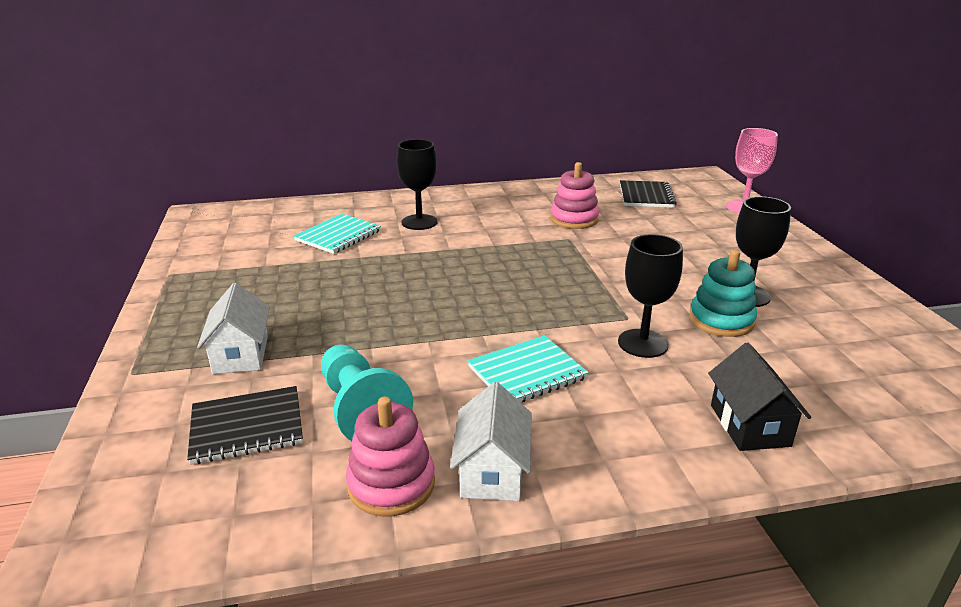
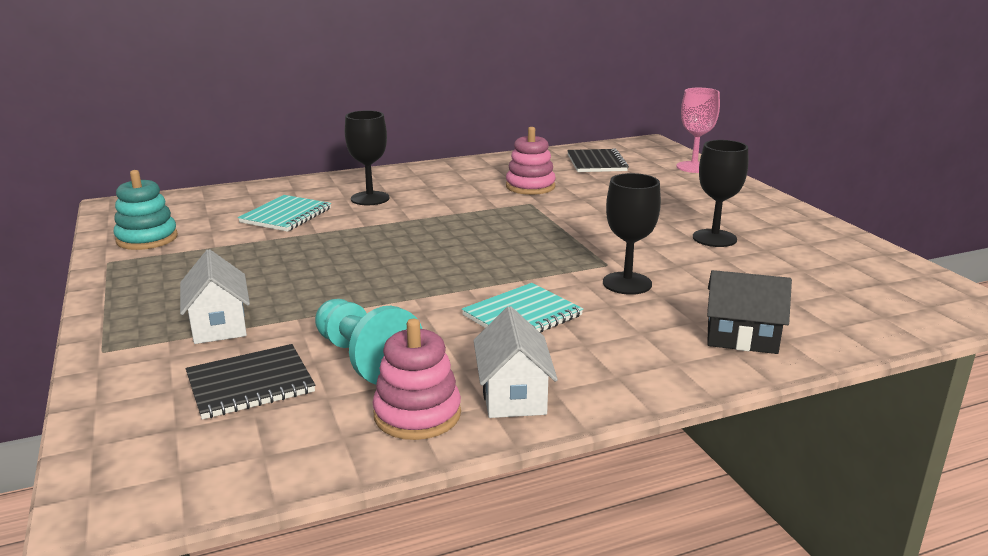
camera: 10 degrees left, 5 degrees down
turquoise stacking toy [689,250,757,337] -> turquoise stacking toy moved to [114,170,178,250]
black house [708,343,811,451] -> black house turned 60 degrees counterclockwise [707,270,792,354]

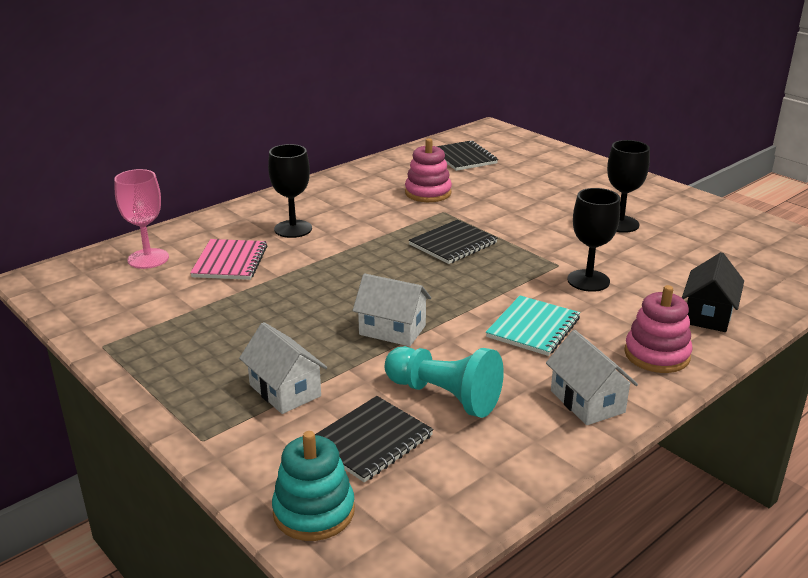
camera: 20 degrees left, 5 degrees up
turquoise stacking toy [114,170,178,250] -> turquoise stacking toy moved to [272,431,355,541]
turquoise notebook [238,195,331,232] -> pink notebook [190,239,267,280]
pink stacking toy [373,319,461,440] -> pink stacking toy moved to [624,285,693,373]
pink goblet [676,88,720,173] -> pink goblet moved to [114,169,169,269]
black house [707,270,792,354] -> black house turned 60 degrees counterclockwise [682,252,744,332]
none -> white house [353,273,431,346]
none -> black notebook [409,219,498,264]

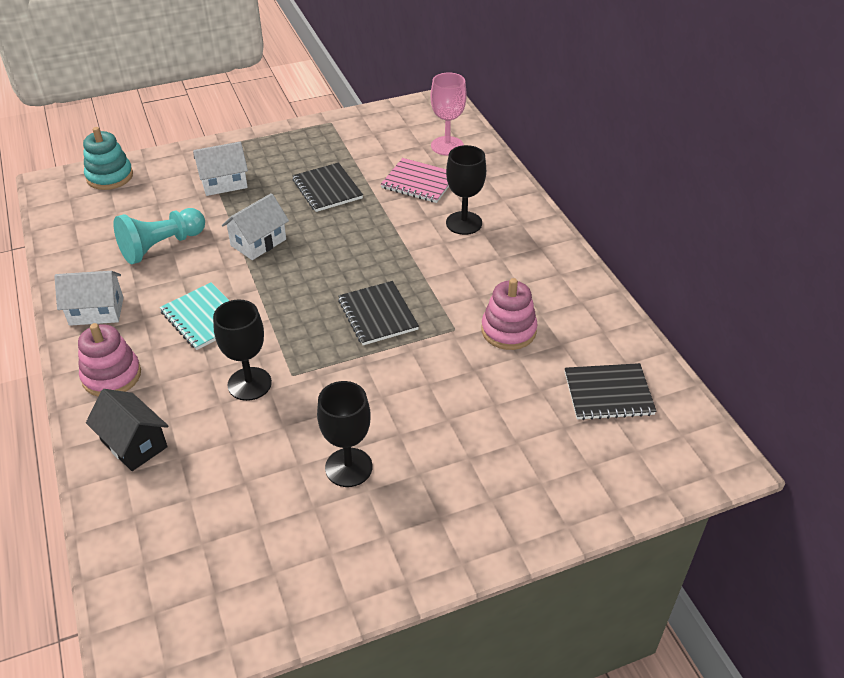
camera: 110 degrees right, 15 degrees up
black notebook [315,396,434,482] -> black notebook moved to [292,163,363,212]

